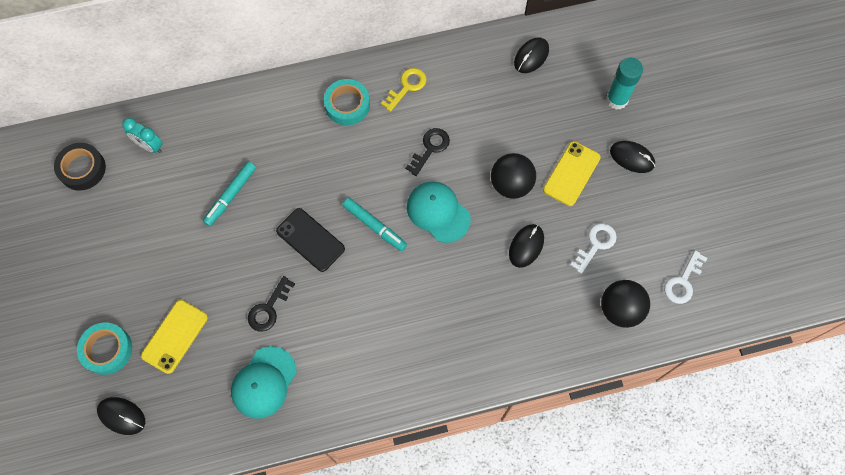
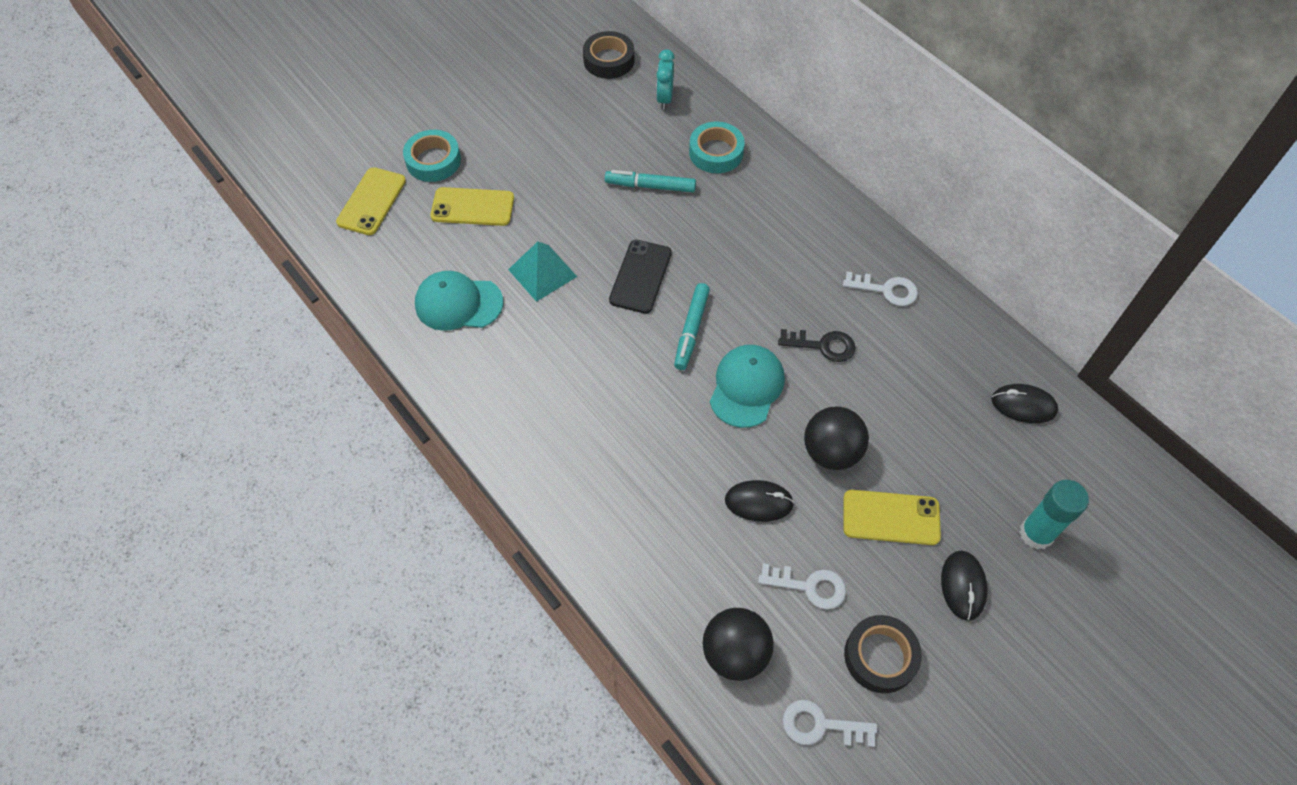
camera: 65 degrees right, 10 degrees down
black mouse [97,397,145,435] -> yellow phone [336,167,406,235]
black key [248,276,295,332] -> turquoise pyramid [508,242,577,302]
turquoise tape [324,79,370,125] -> turquoise tape moved to [689,121,745,173]
yellow key [381,68,427,112] -> white key [843,271,918,306]
none -> black tape [844,615,922,693]

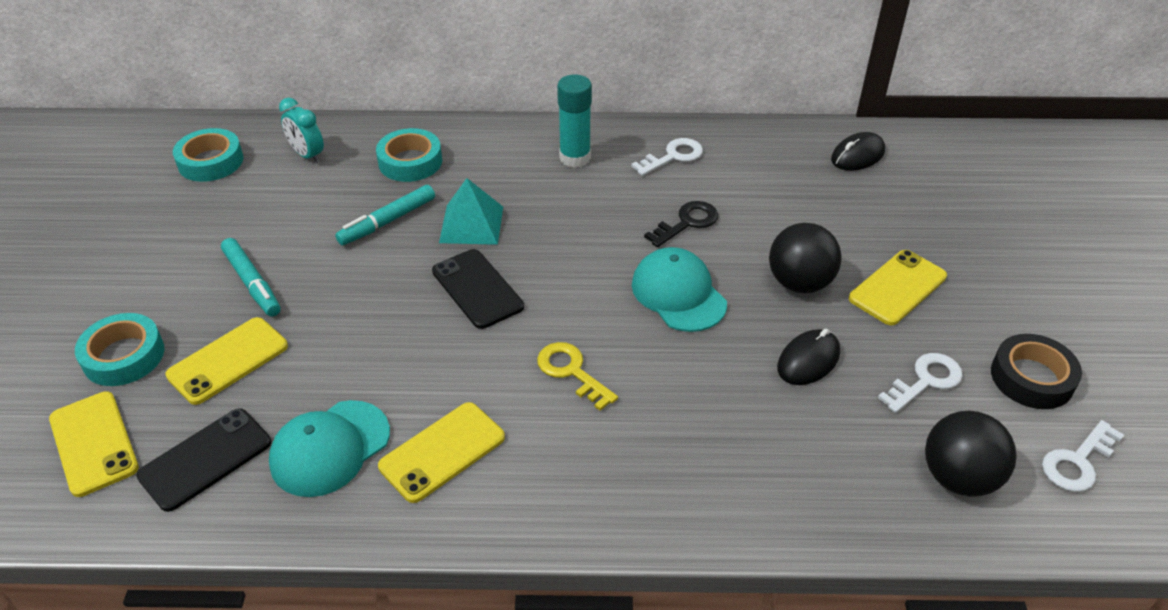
camera: 50 degrees left, 15 degrees down
turquoise pyramid [508,242,577,302] -> turquoise pyramid moved to [439,178,503,245]
black tape [583,31,634,79] -> turquoise tape [173,128,243,182]
turquoise marker [674,283,710,370] -> turquoise marker moved to [221,238,281,317]
black mouse [941,551,988,621] -> none
turquoise glue stick [1019,480,1089,550] -> turquoise glue stick moved to [557,74,592,168]
none -> black phone [136,408,271,512]
none -> yellow phone [378,402,505,503]
none -> yellow key [537,342,618,411]

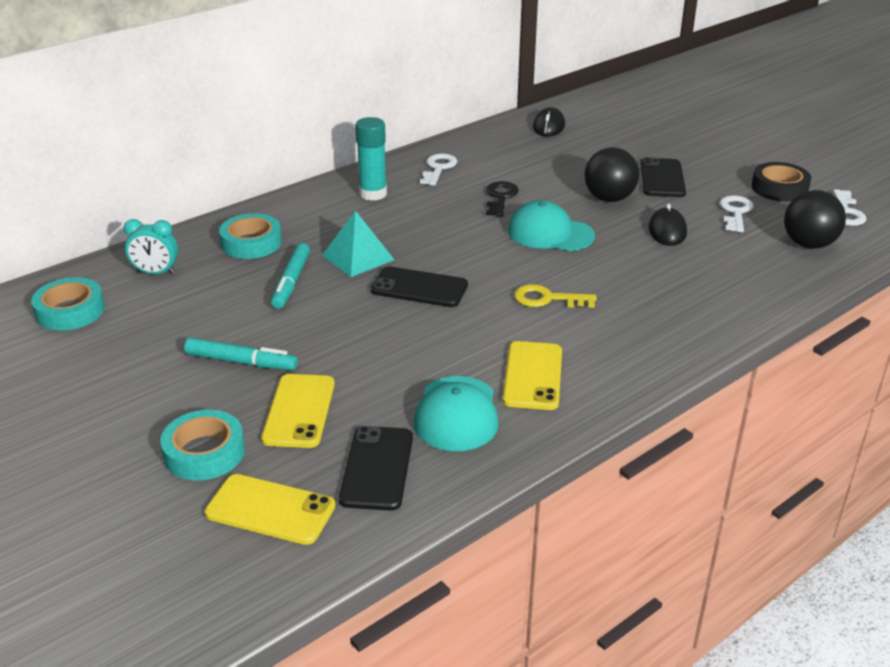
camera: 40 degrees left, 10 degrees down
yellow phone [849,250,947,325] -> black phone [640,157,686,197]

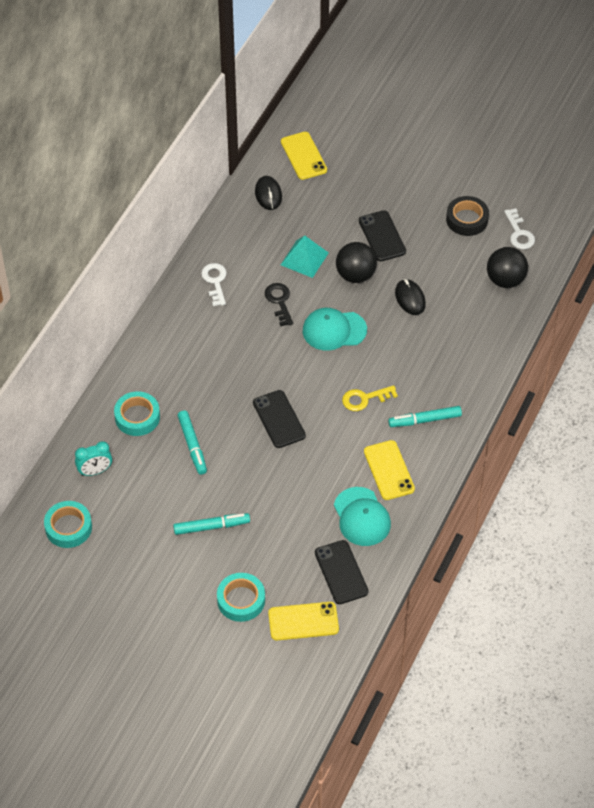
camera: 25 degrees left, 20 degrees up
yellow phone [261,374,335,448] -> yellow phone moved to [281,132,327,180]
turquoise pyramid [322,211,394,277] -> turquoise pyramid moved to [281,235,328,278]
turquoise glue stick [355,117,387,201] -> none
black phone [371,266,468,307] -> black phone turned 75 degrees clockwise [253,390,306,448]
white key [720,196,754,232] -> none
none -> turquoise marker [388,406,462,427]

